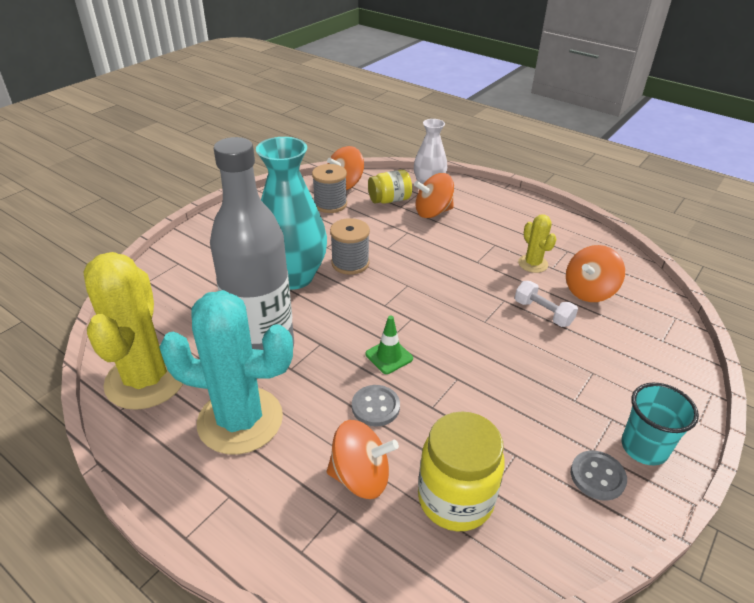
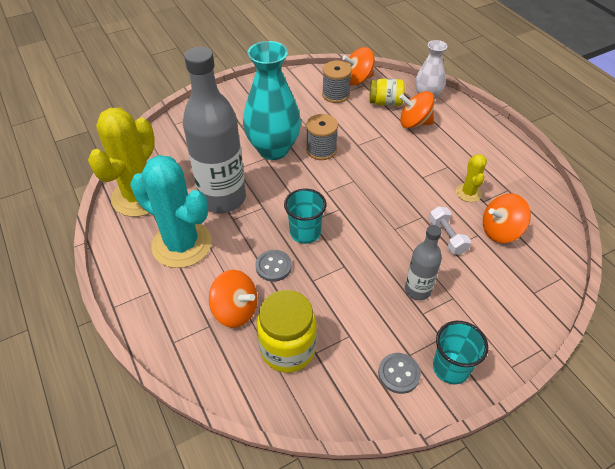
camera: 25 degrees right, 10 degrees up
green traffic cone [365,316,413,374] -> turquoise cup [284,189,327,244]
none -> grey bottle [405,225,442,300]

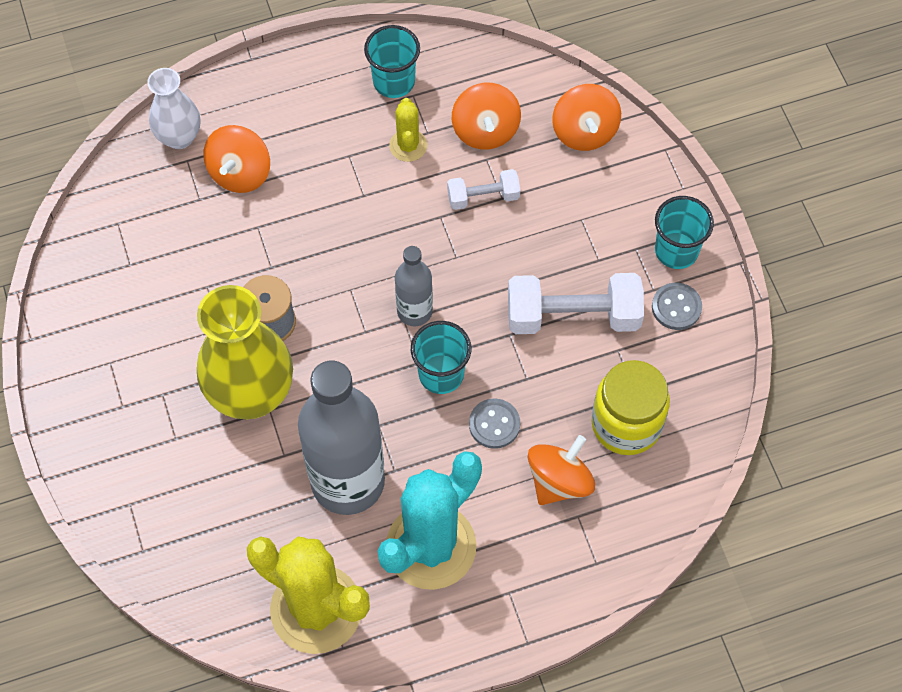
camera: 80 degrees left, 15 degrees up
turquoise vase [243,41,301,160] -> yellow vase [197,285,293,419]
grey spool [322,61,352,103] -> none
orange spinning top [342,47,374,85] -> orange spinning top moved to [552,84,621,151]
yellow jar [369,79,405,106] -> none
grey bottle [405,225,442,300] -> grey bottle moved to [395,246,433,326]
yellow cactus [456,154,487,202] -> yellow cactus turned 75 degrees clockwise [389,98,427,162]
none -> turquoise cup [364,25,420,98]
none -> white dumbbell [508,273,644,334]

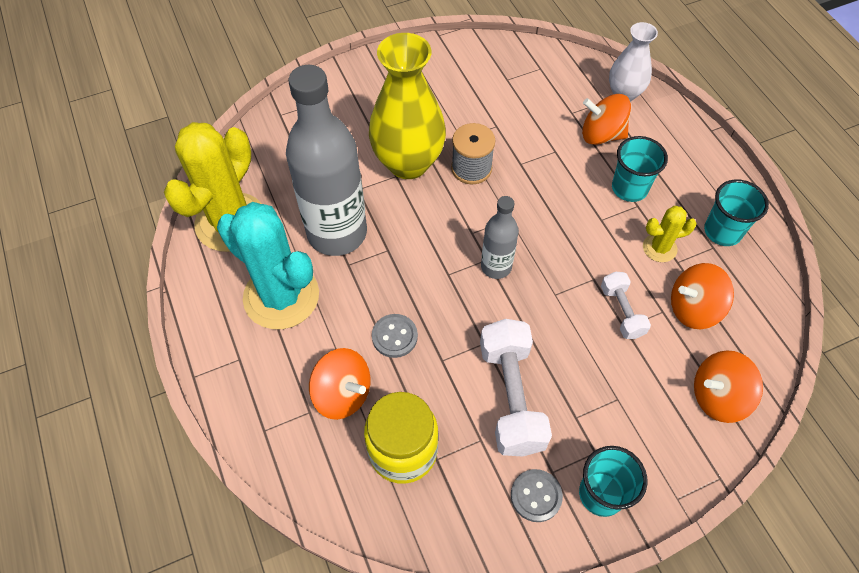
camera: 85 degrees right, 5 degrees down
turquoise cup [411,321,471,394] -> turquoise cup moved to [612,136,668,202]

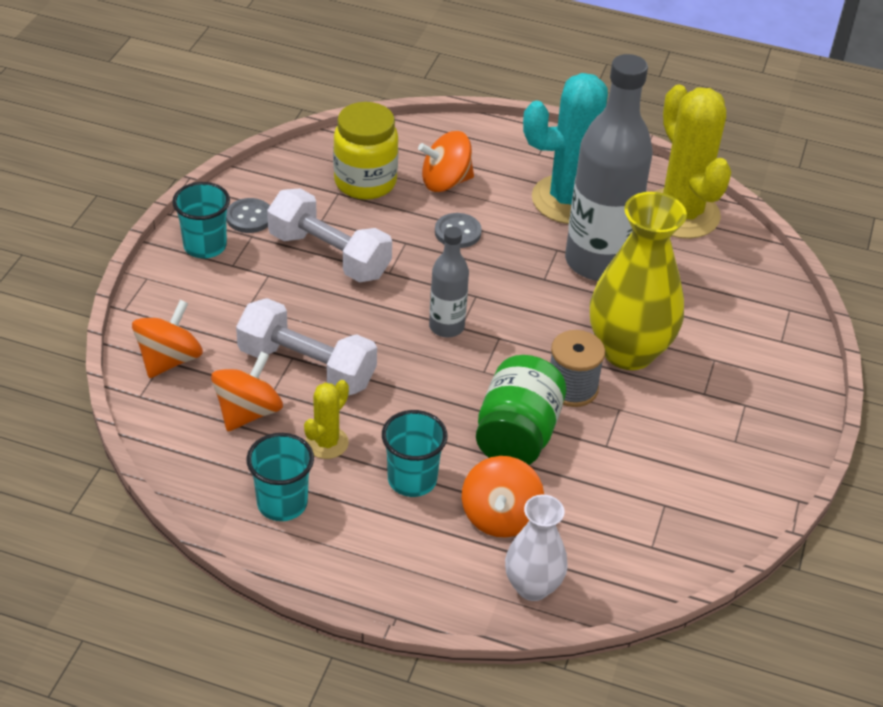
camera: 130 degrees right, 15 degrees down
orange spinning top [582,94,631,145] -> orange spinning top turned 135 degrees clockwise [462,456,544,538]
white dumbbell [601,272,651,339] -> white dumbbell [236,298,377,396], size x1.81
none -> green jar [476,355,566,465]

